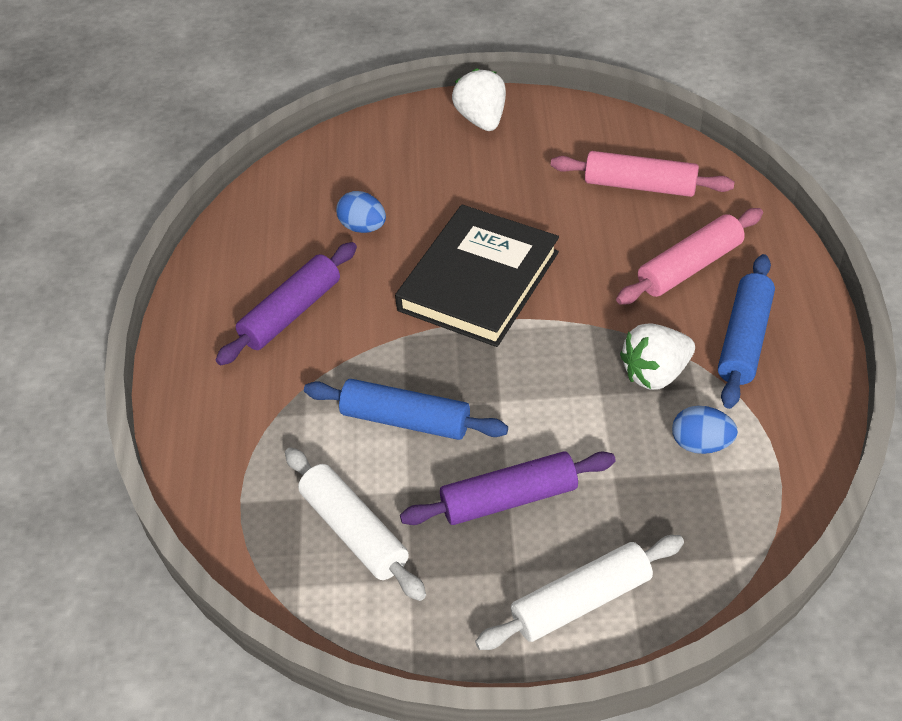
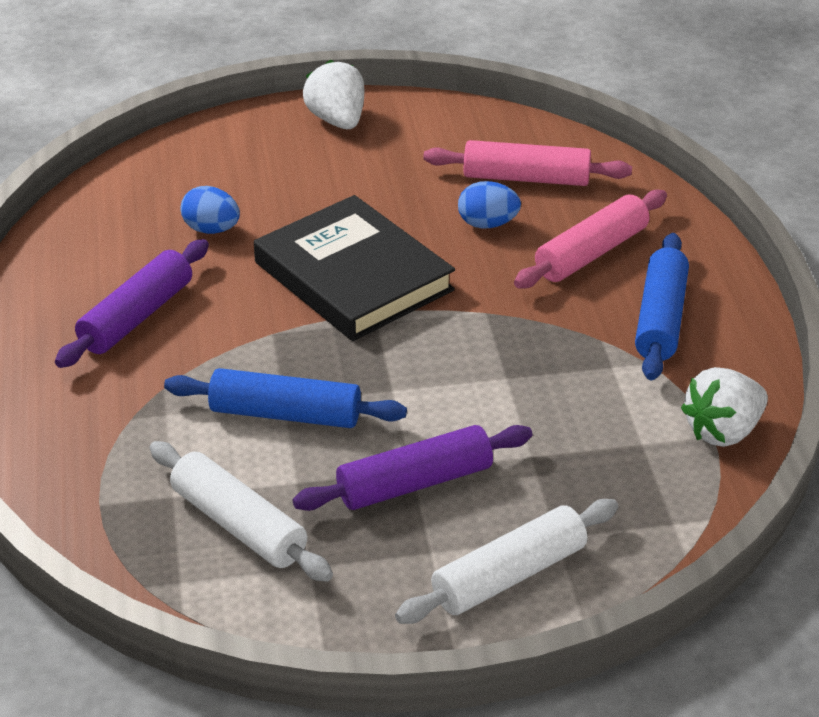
camera: 10 degrees left, 10 degrees down
black book [395,205,559,347] -> black book turned 60 degrees counterclockwise [254,195,455,341]
white strawberry [620,323,695,390] -> white strawberry moved to [681,367,768,447]
blue egg [672,406,738,454] -> blue egg moved to [458,181,521,228]

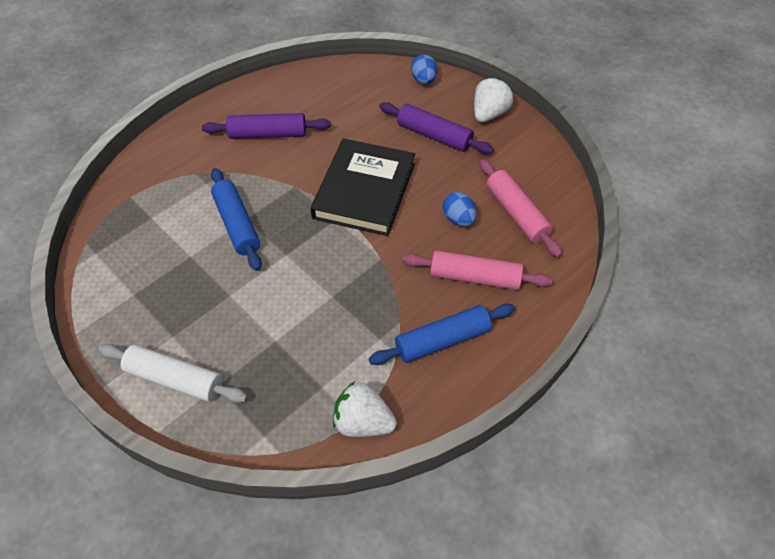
camera: 55 degrees right, 15 degrees up
white rolling pin [149,441,333,582] -> none
blue egg [180,186,240,234] -> blue egg moved to [411,55,437,85]
purple rolling pin [293,425,532,511] -> purple rolling pin moved to [379,102,494,154]

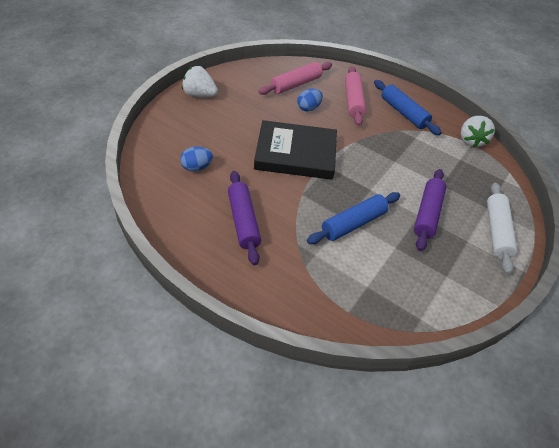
camera: 105 degrees left, 5 degrees down
purple rolling pin [379,102,494,154] -> purple rolling pin moved to [414,169,446,251]
blue egg [411,55,437,85] -> blue egg moved to [180,147,213,171]

